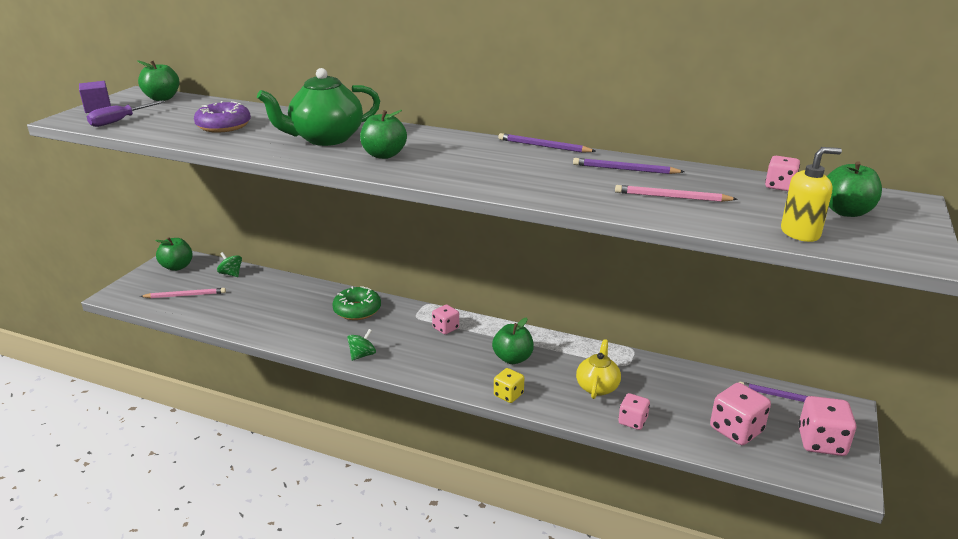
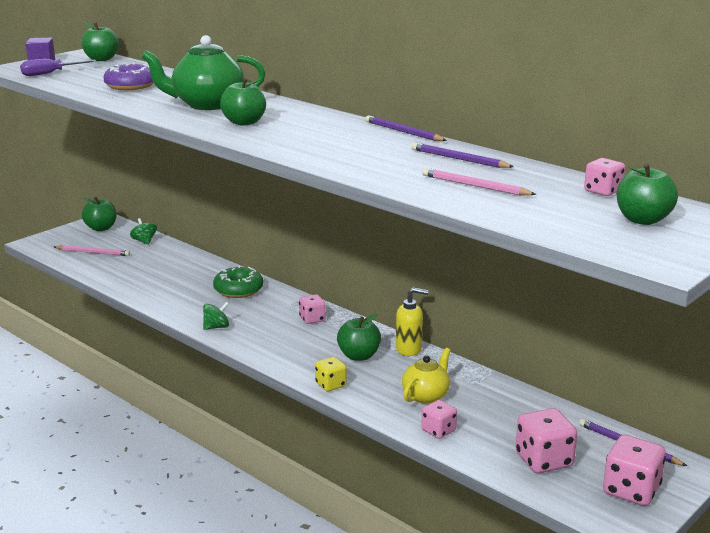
camera: 20 degrees right, 5 degrees down
yellow soap dispenser [781,147,842,242] -> yellow soap dispenser moved to [396,287,429,356]

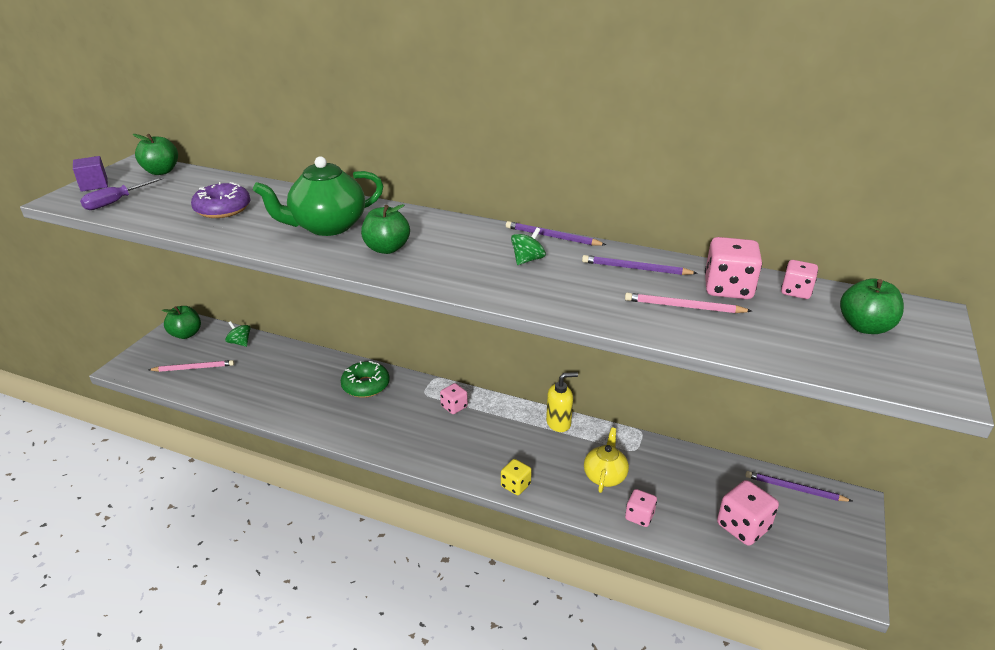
camera: 20 degrees left, 10 degrees up
green spinning top [203,301,229,330] -> green spinning top moved to [511,228,546,265]
green apple [337,314,381,361] -> none
pink dice [603,435,666,506] -> pink dice moved to [705,237,762,299]

